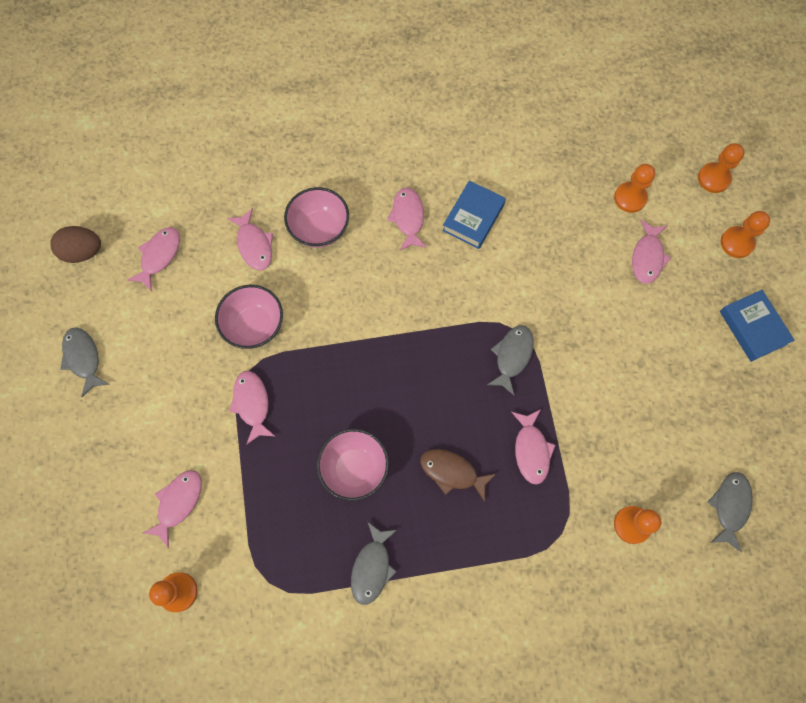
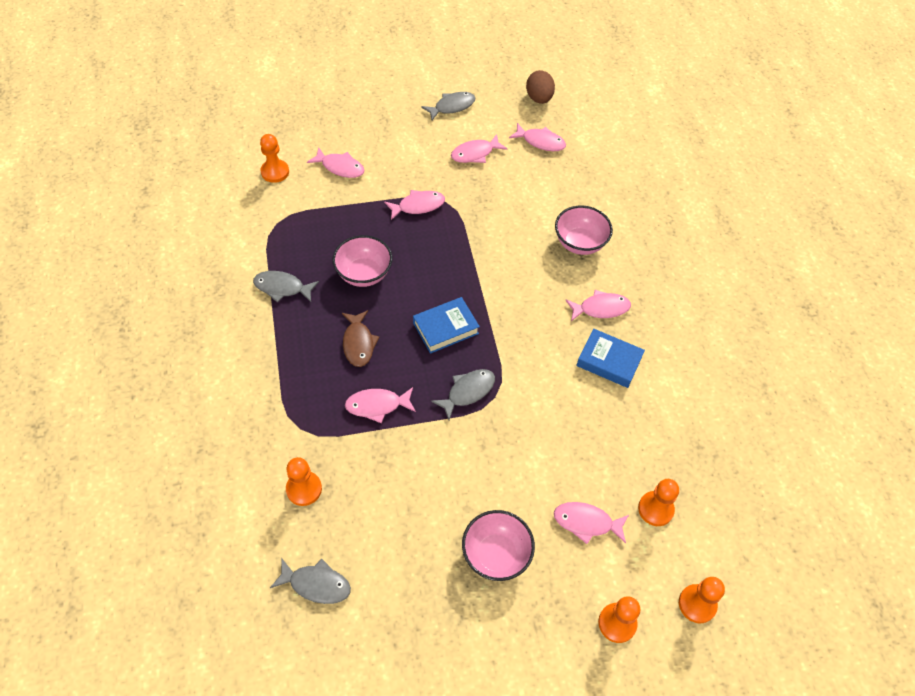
camera: 85 degrees right, 15 degrees down
pink bowl [215,285,283,349] -> pink bowl moved to [462,510,535,581]
pink fish [227,208,273,271] -> pink fish moved to [451,134,507,163]
brown fish [420,449,496,502] -> brown fish turned 150 degrees clockwise [342,310,380,367]
grey fish [487,325,534,395] -> grey fish turned 60 degrees counterclockwise [431,369,495,420]
blue book [720,290,795,362] -> blue book moved to [413,297,480,354]

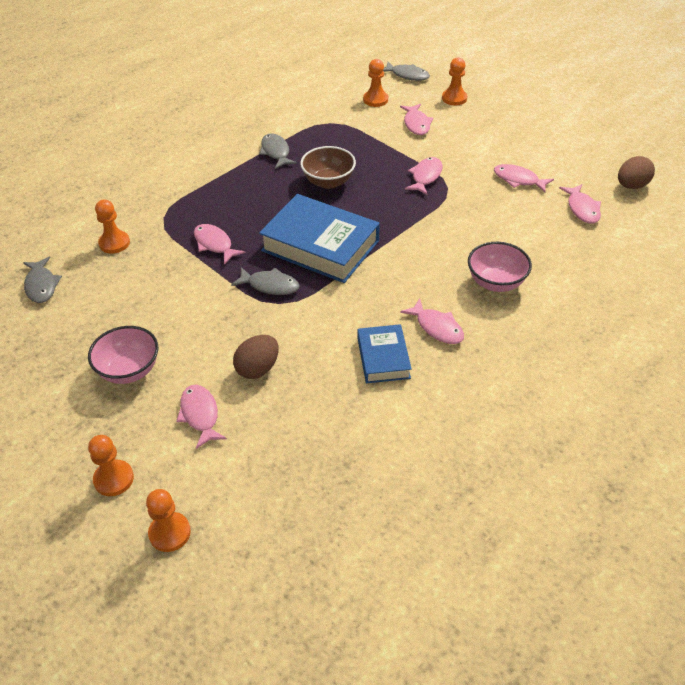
camera: 60 degrees right, 10 degrees down
pink bowl [332,235,392,287] -> brown bowl [300,146,356,189]
brown fish [342,310,380,367] -> none
pink fish [384,190,445,220] -> pink fish turned 105 degrees counterclockwise [405,157,443,195]
blue book [413,297,480,354] -> blue book [259,194,380,283], size x1.82
grey fish [421,92,476,120] -> grey fish moved to [383,62,430,81]
orange pawn [638,479,679,526] -> orange pawn moved to [442,57,467,106]
none -> brown egg [233,335,279,379]

